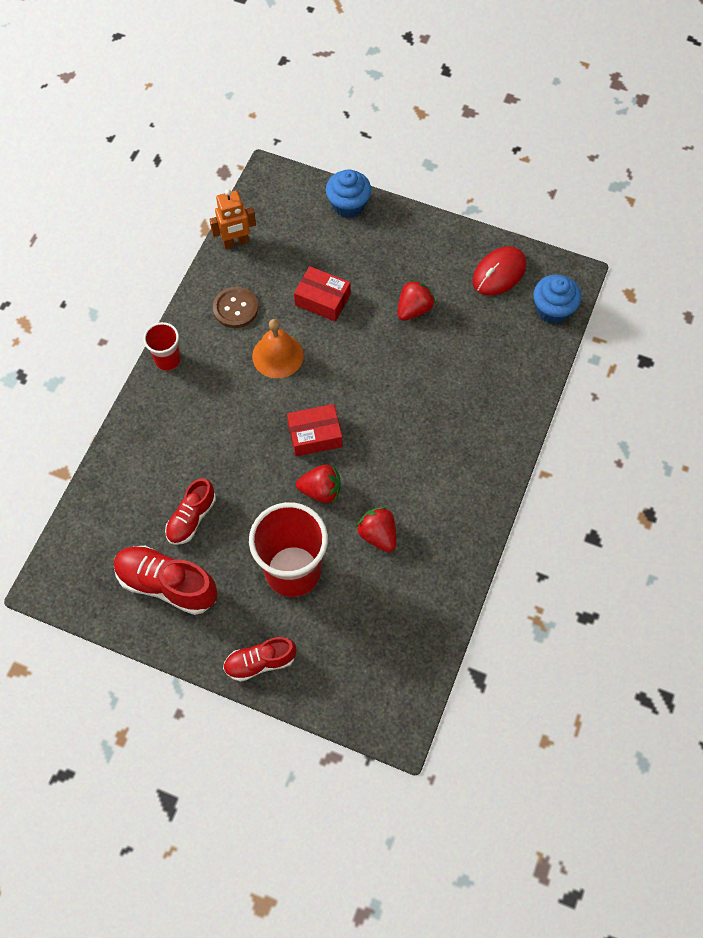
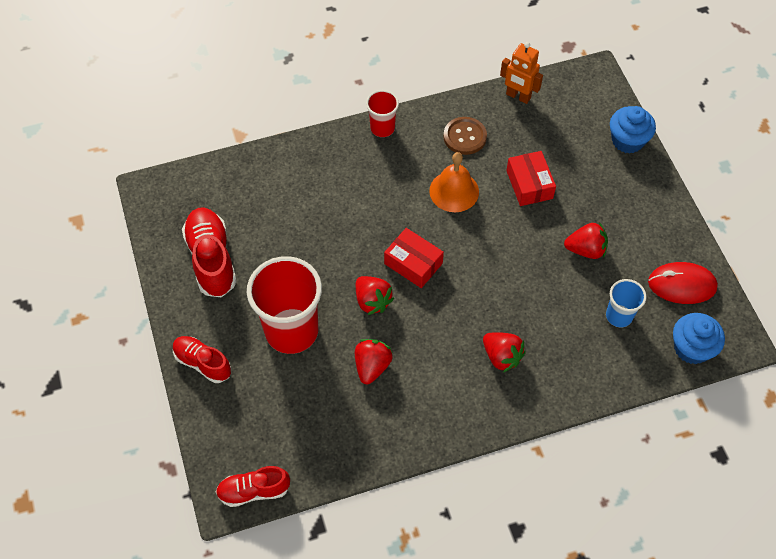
camera: 50 degrees right, 5 degrees down
red shoe [165,478,216,545] -> red shoe moved to [216,466,290,507]
none -> red strawberry [483,332,526,373]
none -> blue cup [606,279,647,328]

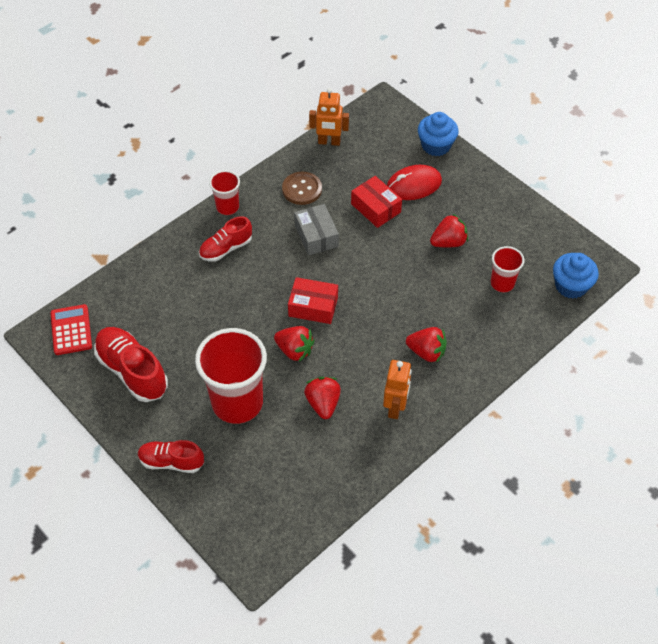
camera: 25 degrees left, 5 degrees down
red shoe [216,466,290,507] -> red shoe moved to [199,216,252,262]
orange bell [429,152,479,212] -> grey box [294,204,339,255]
blue cup [606,279,647,328] -> red cup [491,246,525,292]
red mouse [648,262,718,304] -> red mouse moved to [387,165,442,200]
none -> red calculator [51,304,92,355]
none -> orange robot [383,360,411,419]

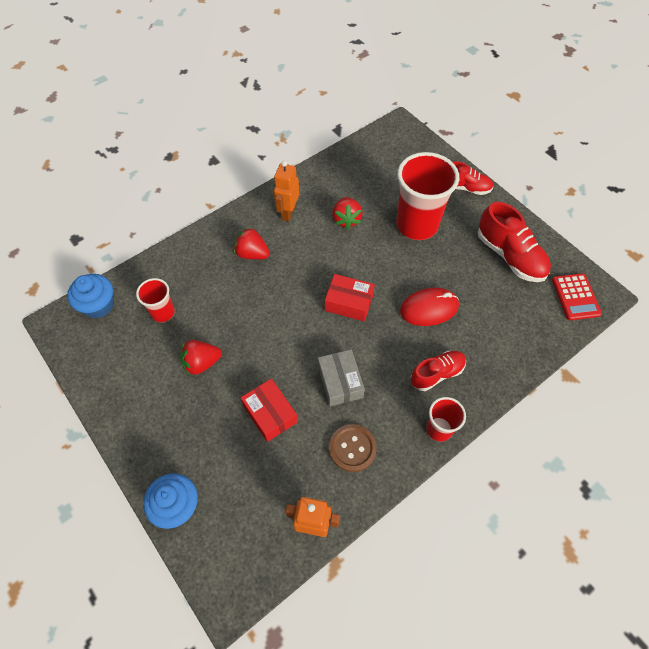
camera: 175 degrees left, 5 degrees up
red strawberry [274,326,315,362] -> none
red mouse [387,165,442,200] -> red mouse moved to [400,288,459,326]

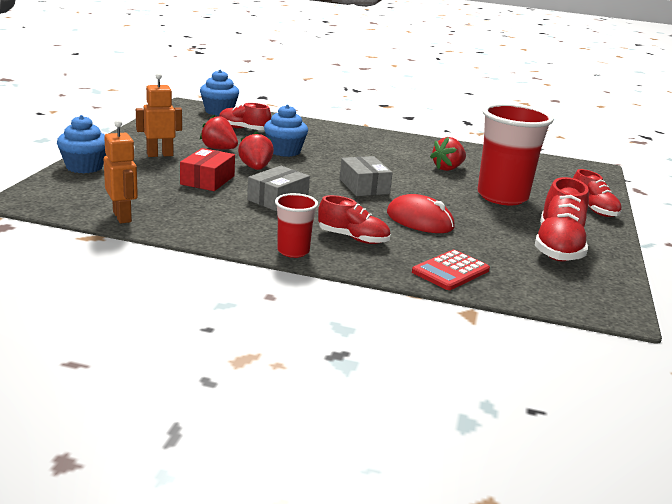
camera: 50 degrees right, 35 degrees down
red cup [136,278,175,322] -> red shoe [219,103,271,130]
red strawberry [233,227,270,259] -> red strawberry moved to [238,131,274,170]
orange robot [274,161,299,222] -> orange robot moved to [136,73,182,157]
red box [325,274,375,321] -> grey box [340,156,393,196]
brown button [329,424,377,472] -> none
red calculator [552,273,602,320] -> red calculator moved to [412,250,490,290]
none -> blue cupcake [264,105,308,157]

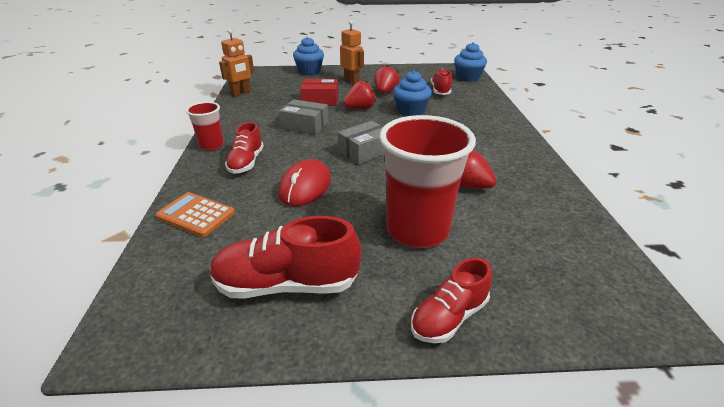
camera: 75 degrees right, 10 degrees up
red calculator [412,250,490,290] -> orange calculator [155,192,235,237]

